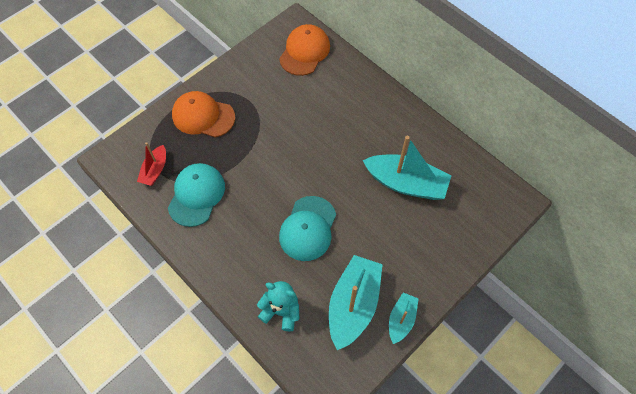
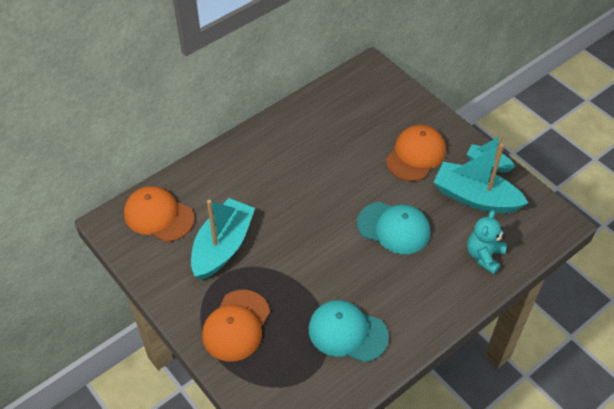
camera: 85 degrees left, 10 degrees down
red boat [137,142,166,186] -> none
turquoise boat [363,136,452,200] -> turquoise boat moved to [191,198,255,280]
none -> orange cap [386,125,446,181]

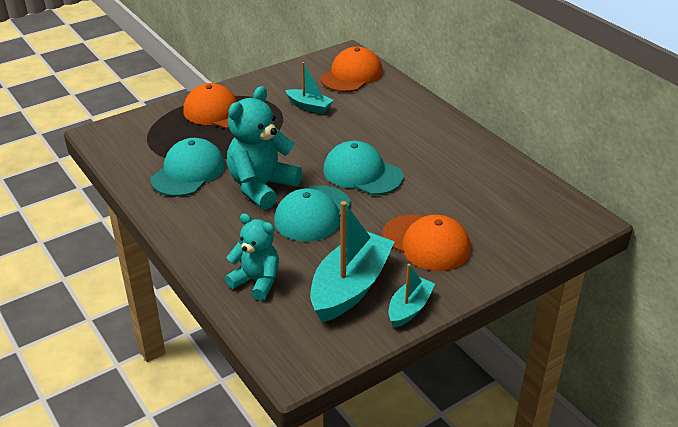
camera: 95 degrees right, 15 degrees down
turquoise boat [191,198,255,280] -> turquoise boat [285,62,333,114], size x0.54
none -> turquoise teddy bear [227,86,302,210]
none -> turquoise cap [323,141,404,195]

